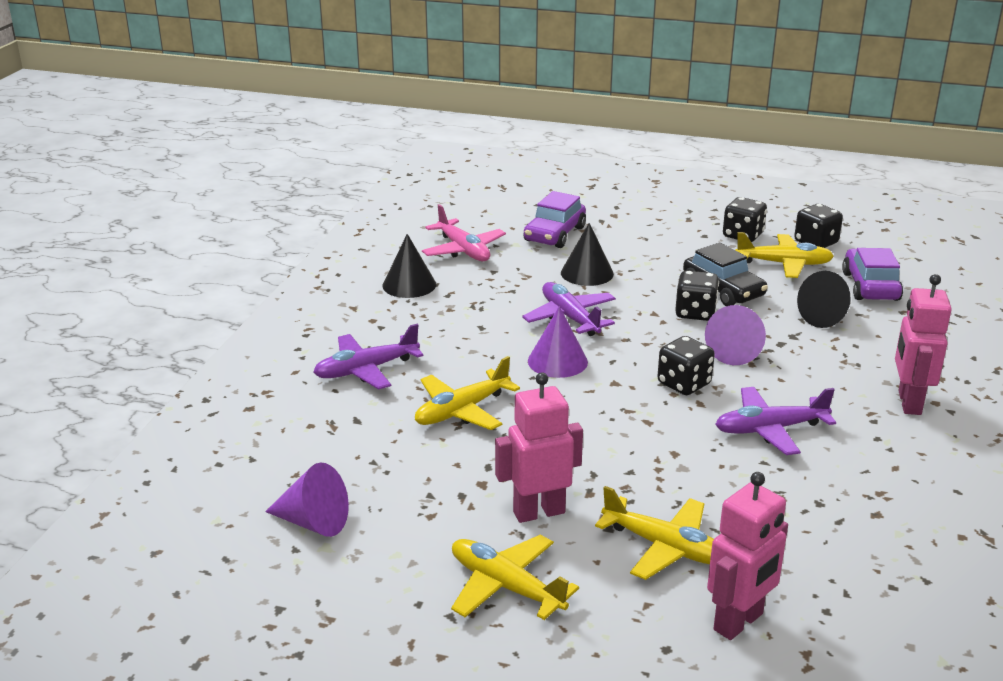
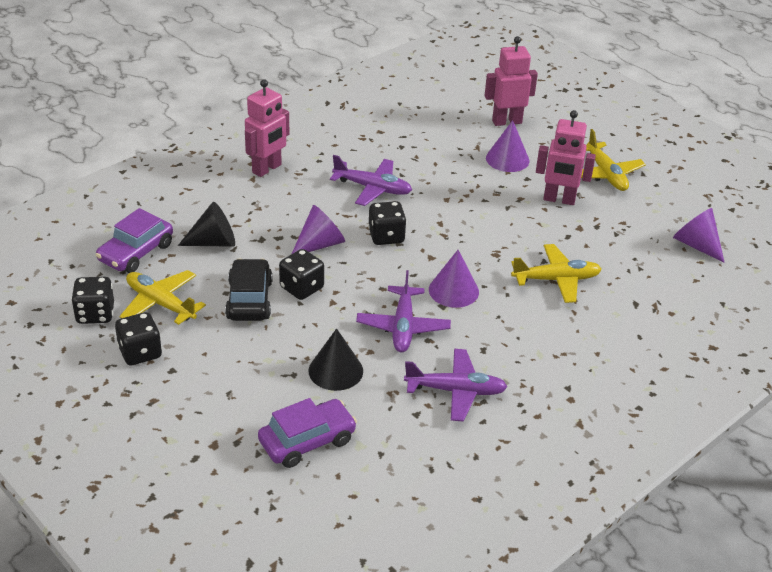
camera: 150 degrees left, 10 degrees up
purple plane [313,324,424,390] -> purple plane moved to [404,349,507,422]
black cone [383,234,436,298] -> none
pink plane [422,204,506,261] -> none
yellow plane [595,486,714,580] -> purple cone [486,120,529,172]

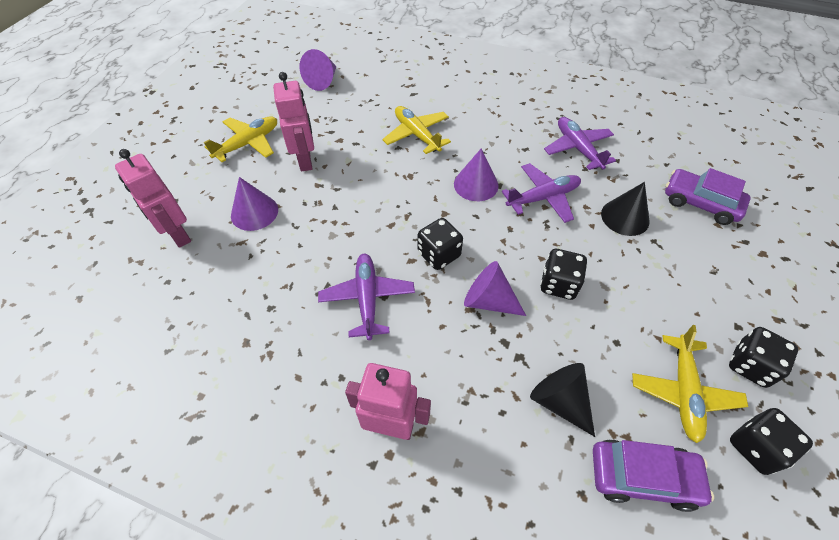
camera: 115 degrees left, 15 degrees up
black car [225,259,273,321] -> none

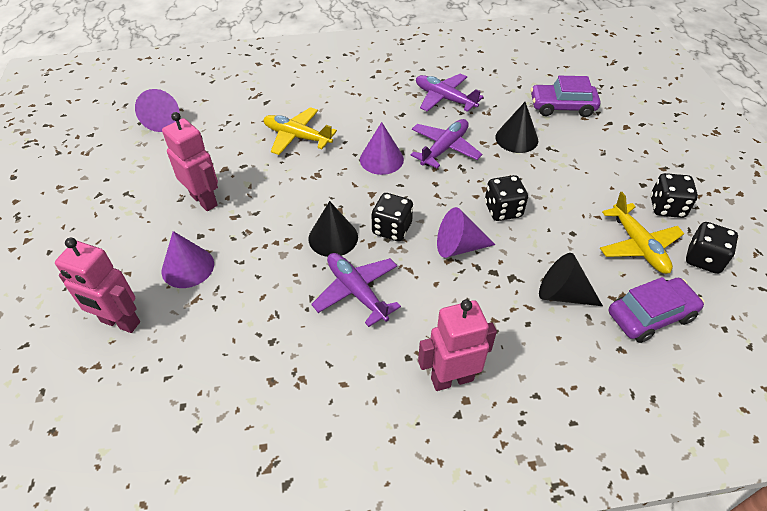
camera: 30 degrees left, 5 degrees down
yellow plane [204,116,277,162] -> none
none -> black cone [308,201,358,257]

